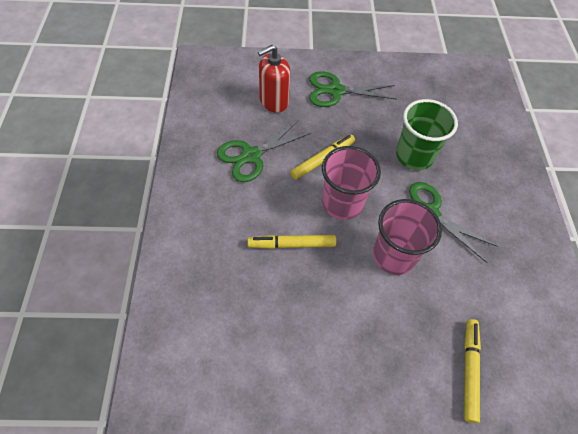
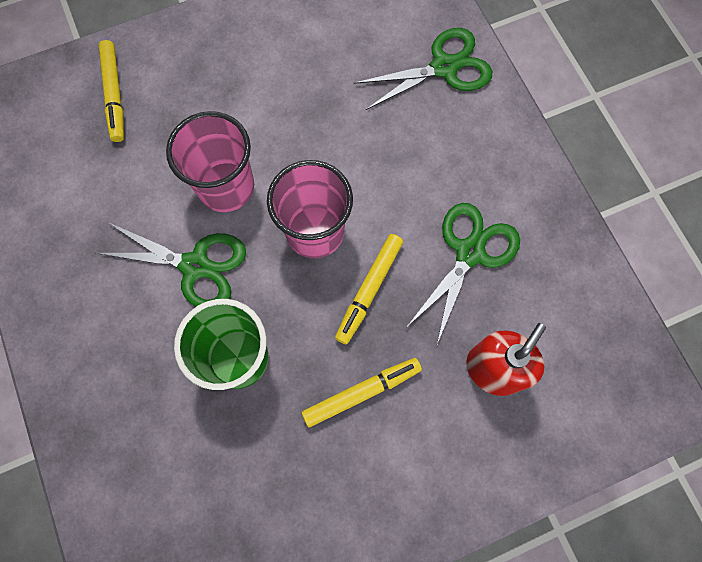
camera: 160 degrees right, 15 degrees up
yellow marker [248,235,336,249] -> yellow marker moved to [302,358,422,427]
green scissors [309,71,397,107] -> green scissors moved to [354,28,492,110]

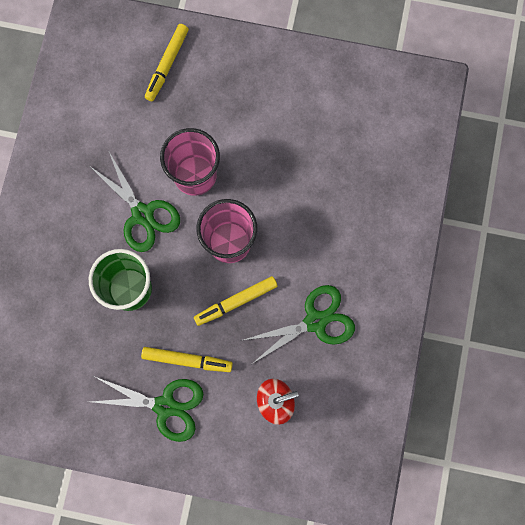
camera: 35 degrees right, 5 degrees up
green scissors [354,28,492,110] -> green scissors moved to [90,377,204,442]

